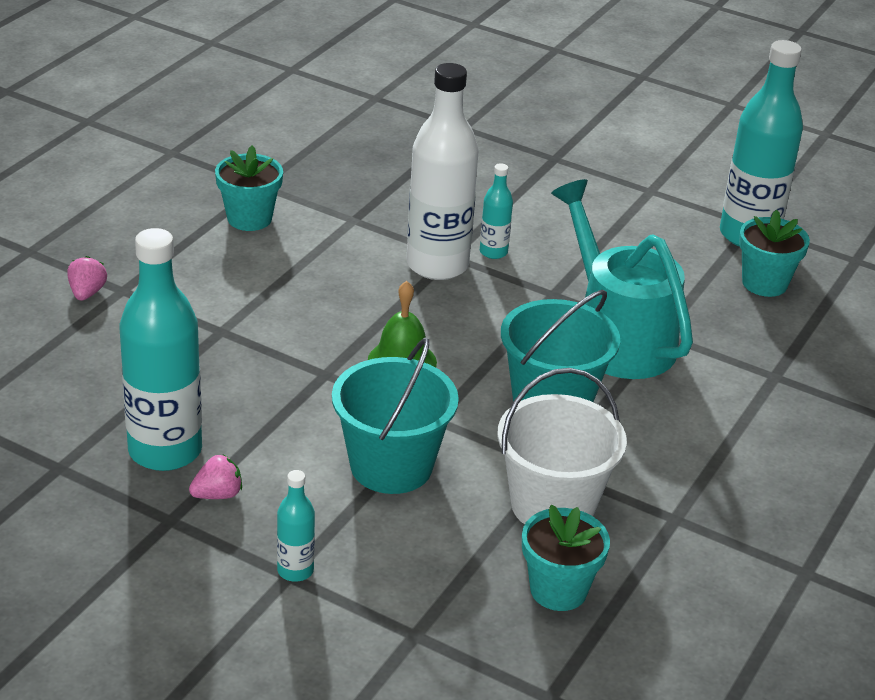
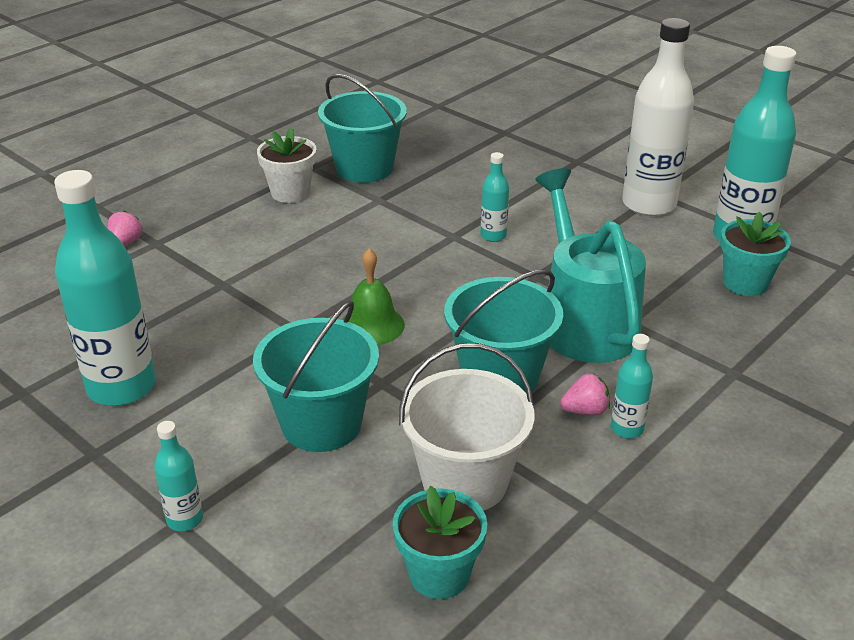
camera: 15 degrees right, 0 degrees up
pink strawberry [189,454,242,499] -> pink strawberry moved to [560,373,610,415]
turquoise flower pot [215,145,283,231] -> white flower pot [257,127,316,203]
white bottle [407,63,479,280] -> white bottle moved to [622,18,694,216]
none -> turquoise bucket [318,74,407,183]
none -> turquoise bottle [611,334,653,438]

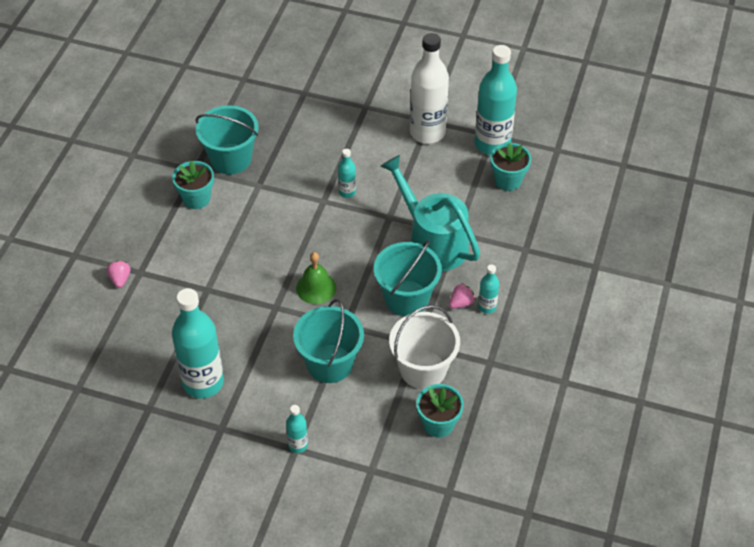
camera: 25 degrees left, 15 degrees up
white flower pot [257,127,316,203] -> turquoise flower pot [172,160,214,209]

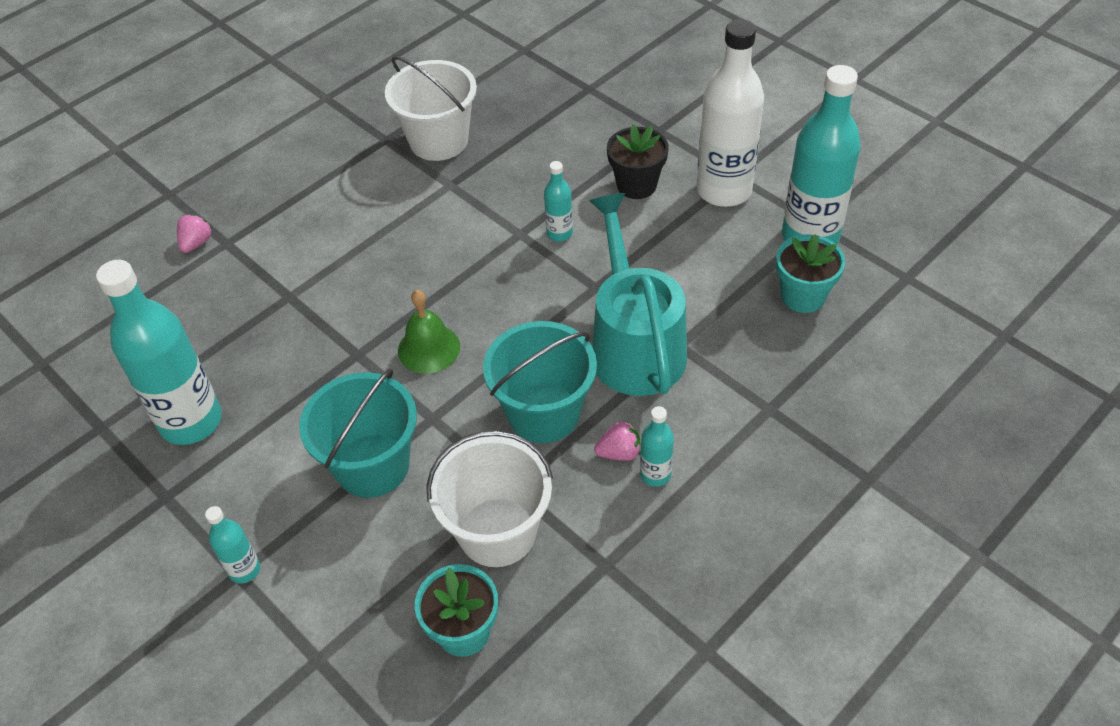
camera: 30 degrees right, 0 degrees up
turquoise flower pot [172,160,214,209] -> none
turquoise bucket [195,105,259,174] -> white bucket [385,56,477,161]
none -> black flower pot [607,124,669,199]

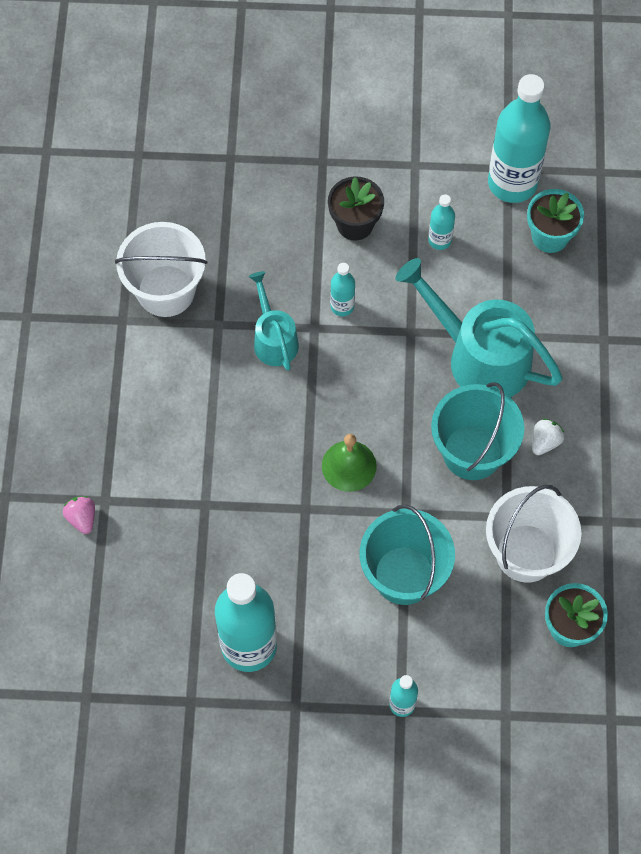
camera: 45 degrees left, 15 degrees up
pink strawberry [594,421,641,461] -> white strawberry [532,419,564,455]
turquoise bottle [640,406,674,487] -> turquoise bottle moved to [428,194,455,250]
white bottle [697,19,764,207] -> none
none -> turquoise watering can [249,271,299,371]

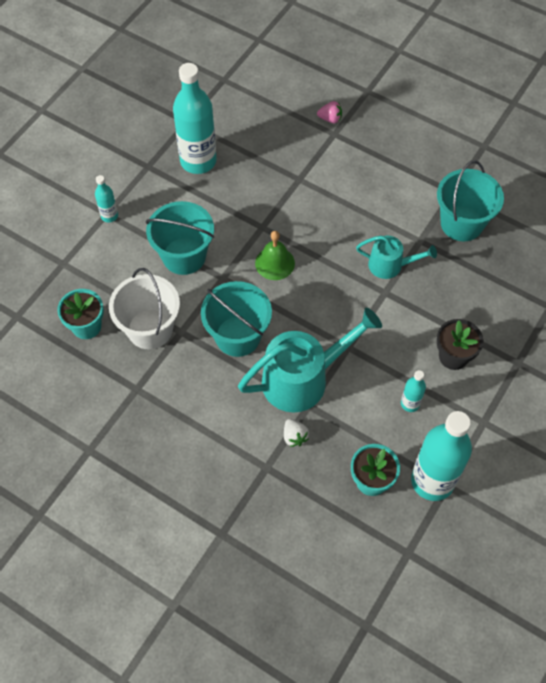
camera: 120 degrees right, 5 degrees down
white bucket [115,222,207,317] -> turquoise bucket [437,160,504,241]
turquoise bottle [330,263,355,316] -> none
white strawberry [532,419,564,455] -> white strawberry moved to [284,419,309,447]

